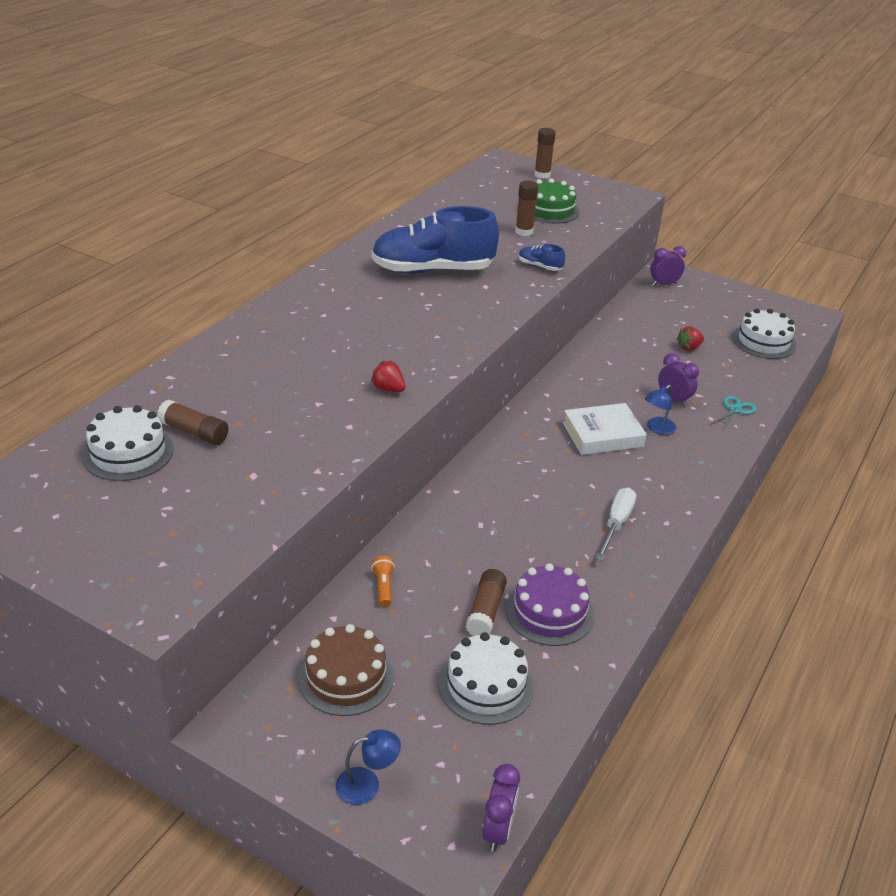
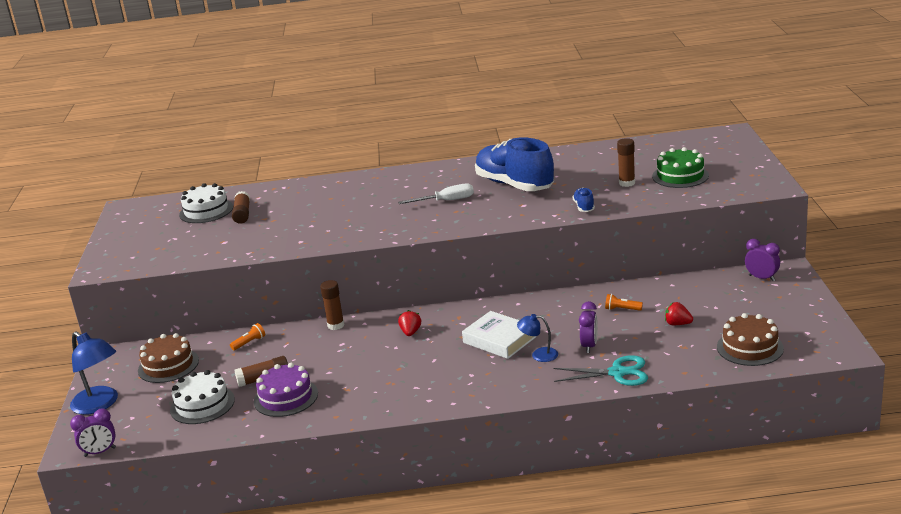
camera: 60 degrees right, 10 degrees down
blue lamp [336,729,401,805] -> blue lamp [70,331,118,415], size x1.82
red strawberry [371,361,406,392] -> red strawberry moved to [398,310,421,336]
brown glue stick [534,128,556,179] -> brown glue stick moved to [320,280,344,330]
white screwdriver [596,488,636,561] -> white screwdriver moved to [398,183,474,204]
turquoise scissors [710,395,756,430] -> turquoise scissors [553,355,648,386], size x1.57
white cake [732,309,796,359] -> brown cake [717,313,784,366]
none -> orange flashlight [605,294,643,311]

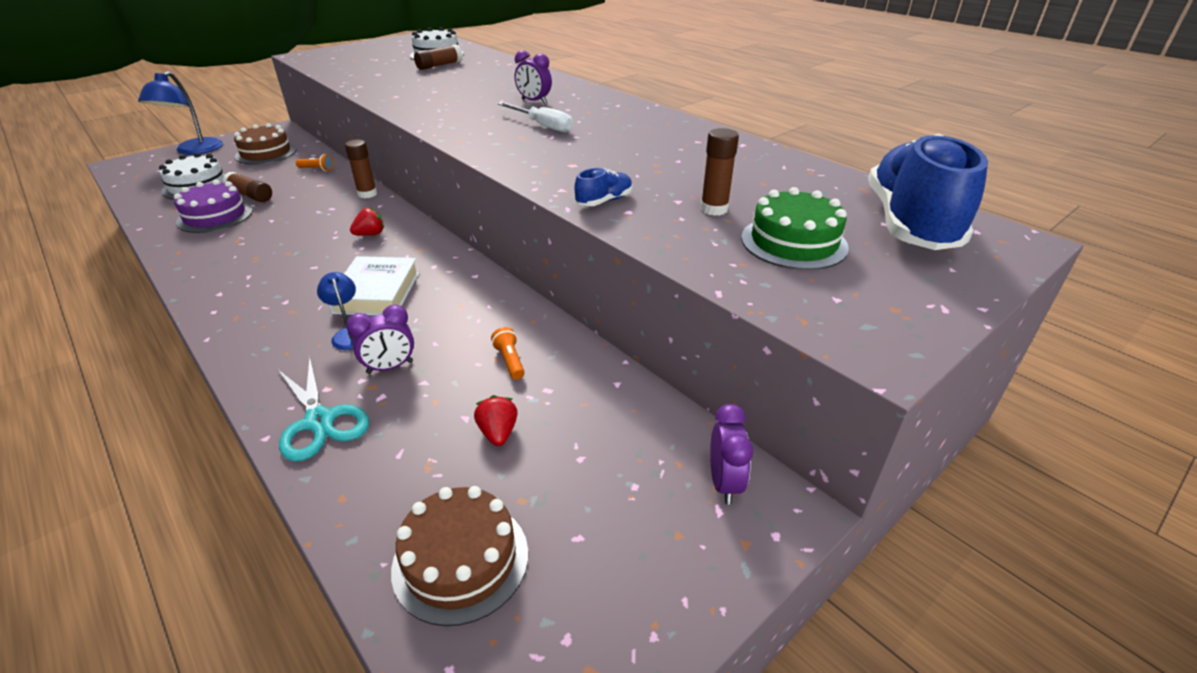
camera: 50 degrees right, 10 degrees up
purple clock [70,409,116,457] -> purple clock moved to [515,50,552,104]
blue shoe [475,137,554,191] -> blue shoe moved to [868,134,988,250]

